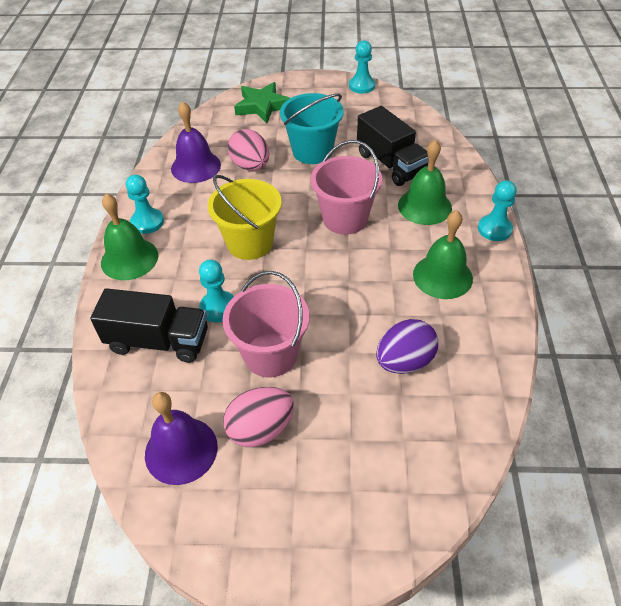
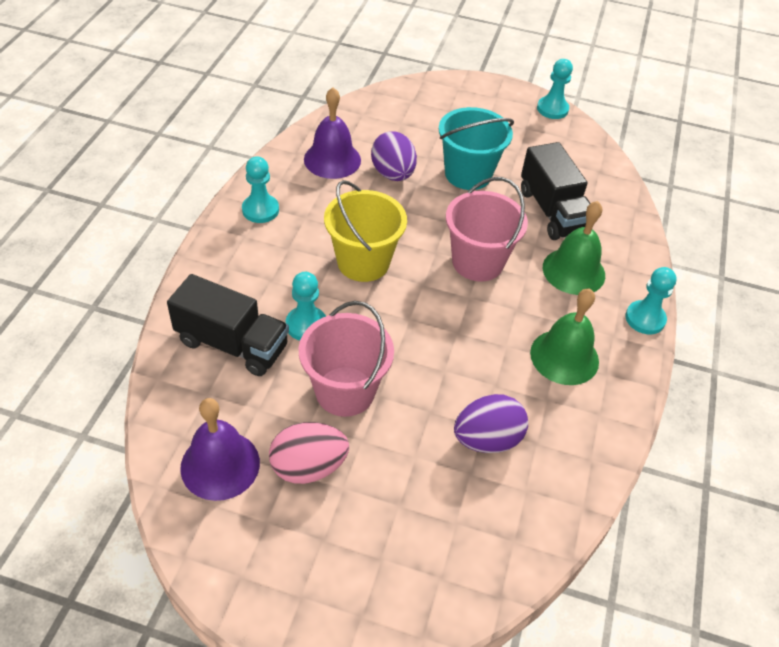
camera: 10 degrees right, 0 degrees up
green bell [101,193,158,280] -> none
pink egg [228,129,269,171] -> purple egg [371,131,417,181]
green star [234,82,290,123] -> none

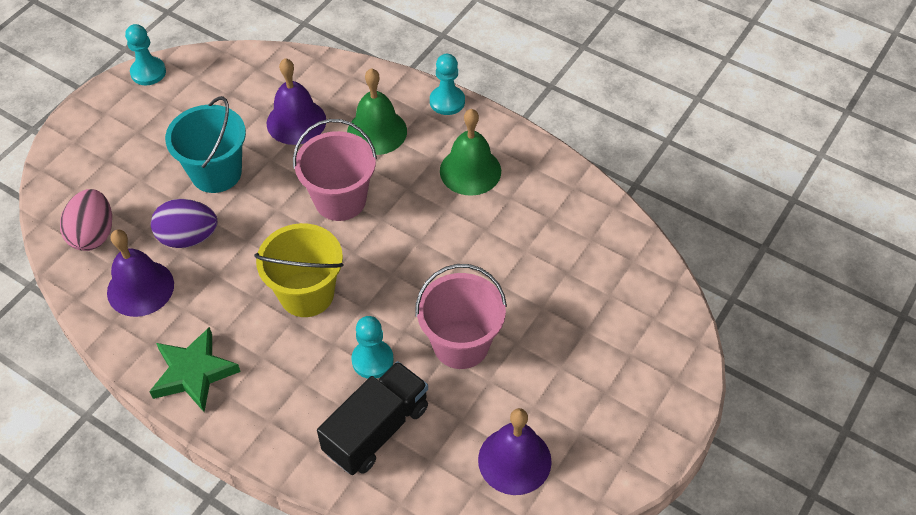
camera: 70 degrees left, 5 degrees up
turquoise pawn [242,156,279,223] -> green star [149,327,241,412]
pink egg [269,422,349,484] -> pink egg moved to [60,189,112,251]
purple egg [454,394,528,453] -> none
black truck [521,142,590,240] -> purple bell [267,58,326,145]

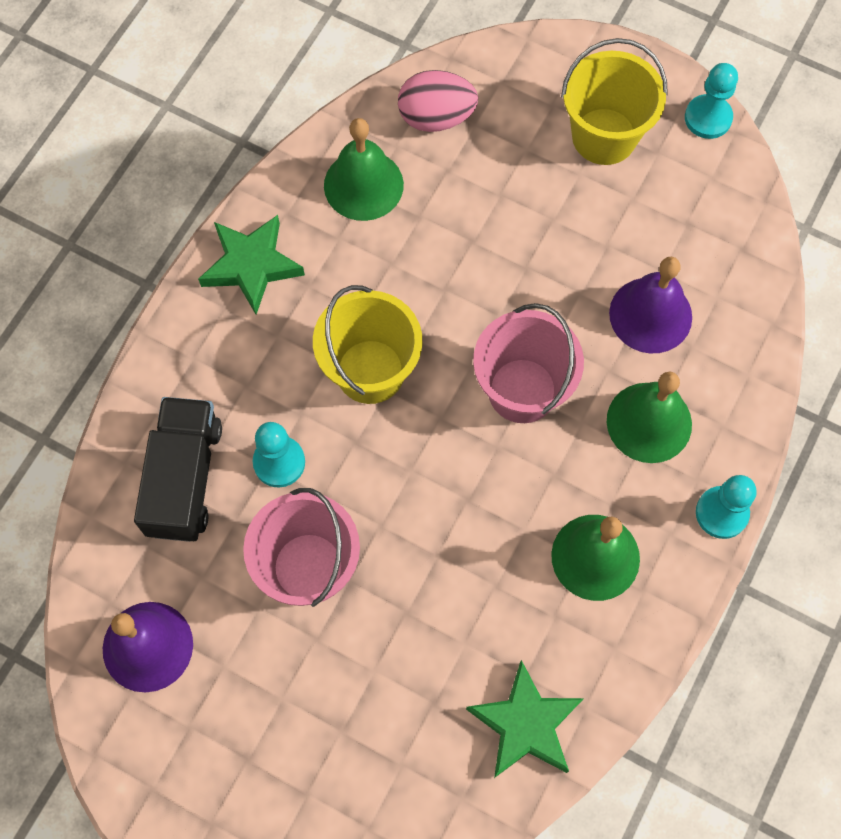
camera: 85 degrees right, 15 degrees up
purple bell [107,230,174,317] -> green bell [324,118,404,221]
purple egg [151,199,217,248] -> none
turquoise bucket [165,96,246,193] -> none
black truck [317,361,428,475] -> black truck turned 120 degrees counterclockwise [134,397,222,542]
none -> green star [466,660,584,778]
none -> yellow bucket [561,38,668,165]

